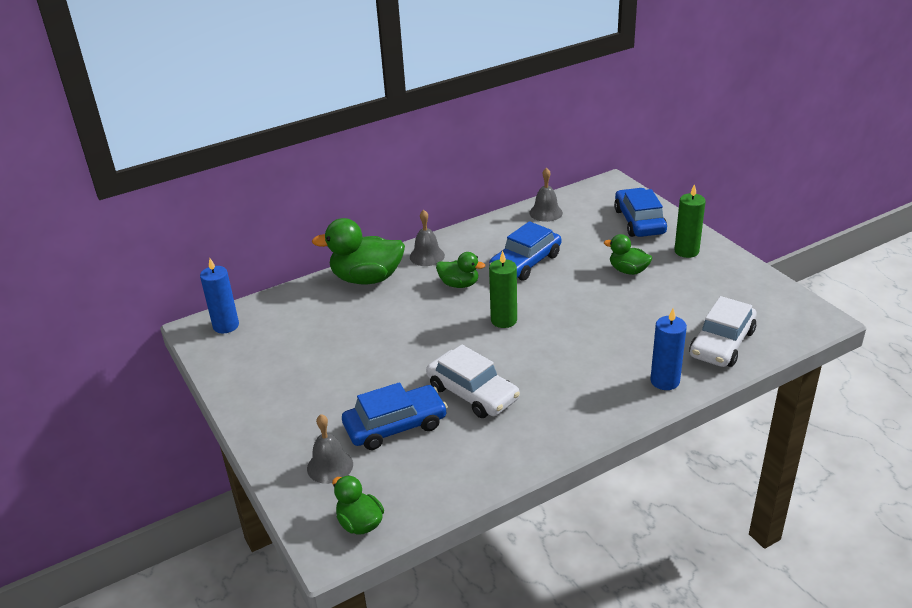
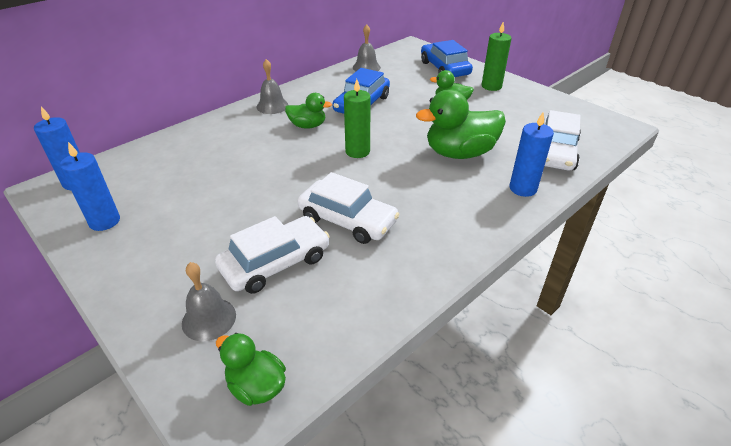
camera: 15 degrees left, 5 degrees up
green duck [312,218,405,284] -> green duck moved to [416,89,506,159]
blue car [342,382,448,450] -> white car [215,216,330,294]
none -> blue candle [60,142,120,231]

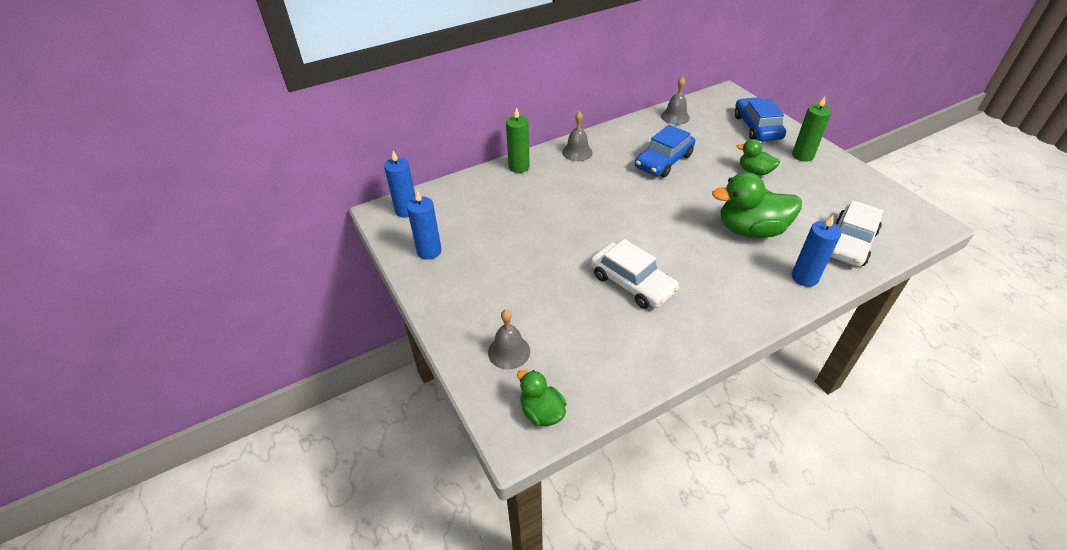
camera: 15 degrees right, 5 degrees up
white car [215,216,330,294] -> none
green duck [285,93,332,129] -> none
green candle [344,79,371,158] -> green candle moved to [506,107,530,173]

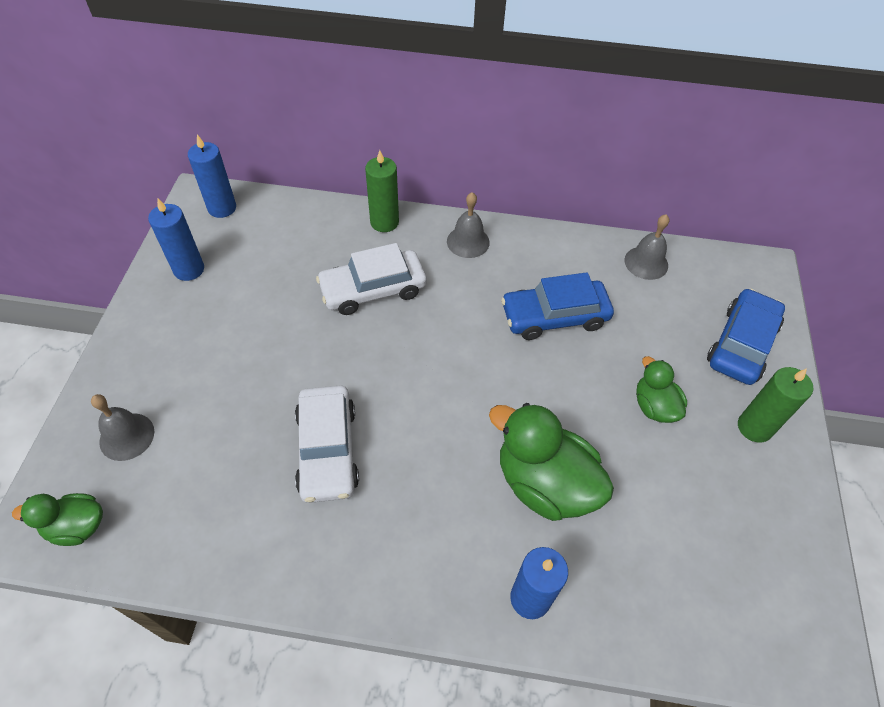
camera: 35 degrees right, 10 degrees up
green duck [517,370,566,426] -> green duck turned 90 degrees counterclockwise [12,493,103,546]
white car [831,200,883,267] -> white car moved to [316,243,427,315]

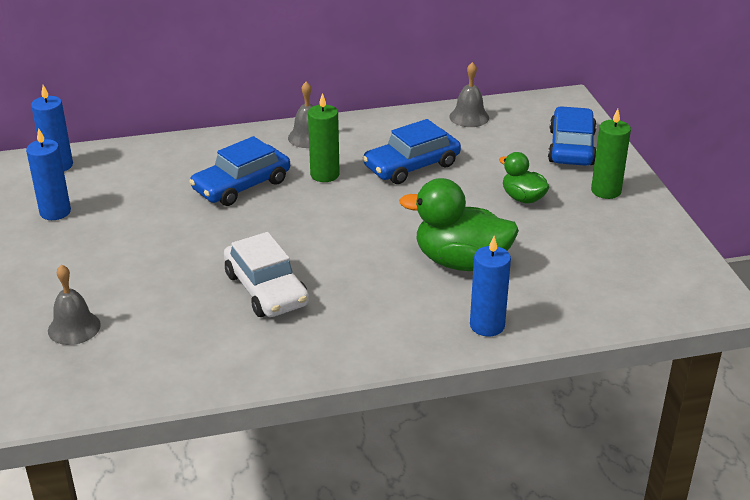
camera: 20 degrees left, 20 degrees down
green duck [12,493,103,546] -> none
white car [316,243,427,315] -> blue car [189,136,290,206]
green candle [365,150,399,232] -> green candle moved to [308,93,340,182]

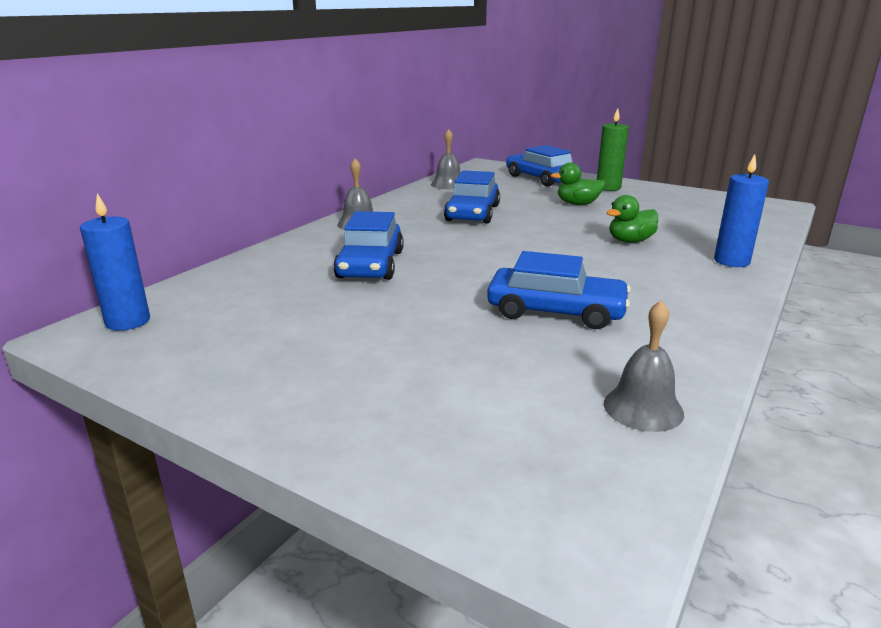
camera: 45 degrees left, 10 degrees down
blue candle [26,128,71,220] -> none
grey bell [48,264,101,345] -> grey bell moved to [604,300,684,432]
white car [224,232,309,317] -> blue car [487,251,631,329]
green candle [308,93,340,182] -> none
green duck [399,178,519,271] -> green duck [606,195,658,243], size x0.56

